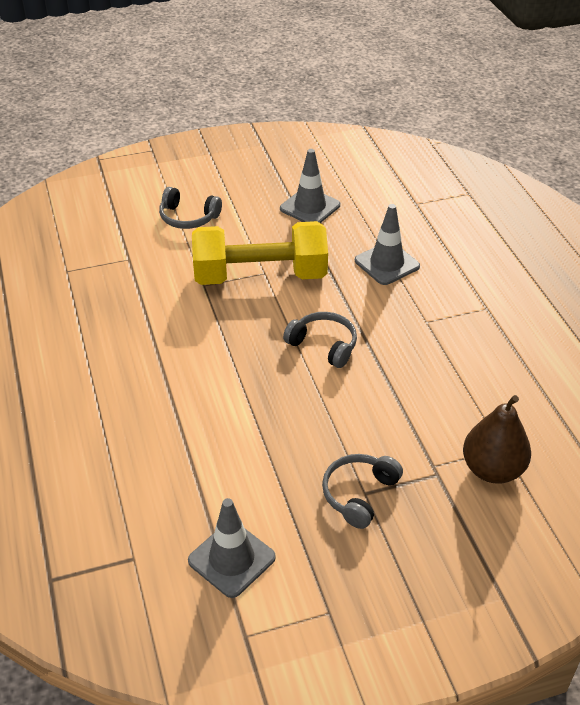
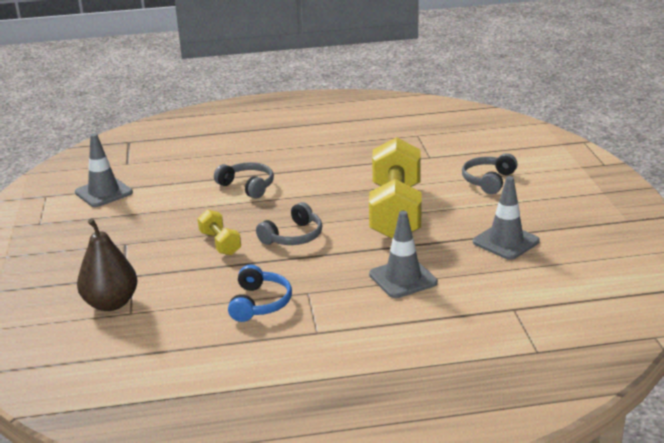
camera: 100 degrees right, 15 degrees down
grey headphones [322,454,403,529] -> grey headphones moved to [214,162,274,199]
none -> yellow dumbbell [197,209,241,255]
none -> blue headphones [228,265,292,322]

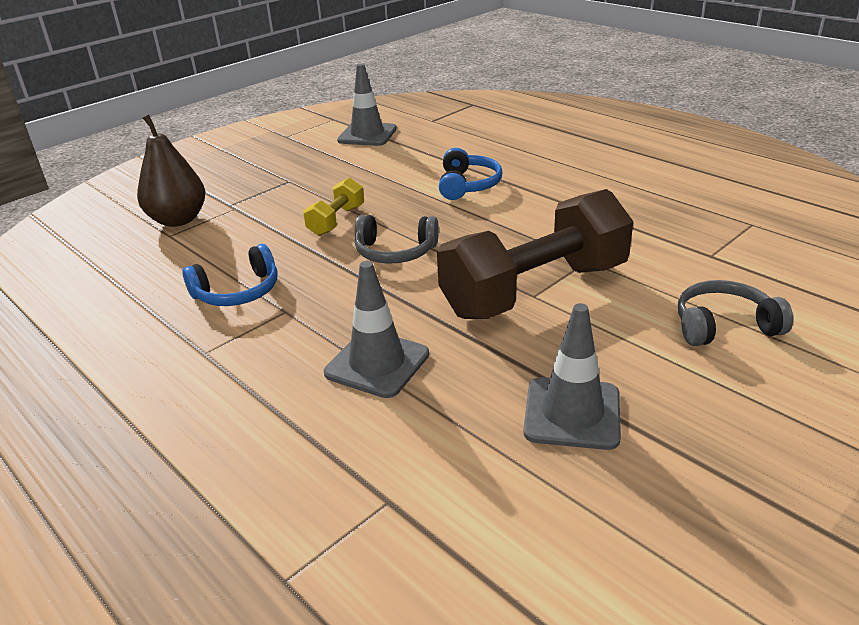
camera: 55 degrees right, 5 degrees up
grey headphones [214,162,274,199] -> blue headphones [439,148,503,200]
yellow dumbbell [369,137,422,239] -> brown dumbbell [437,189,633,319]

